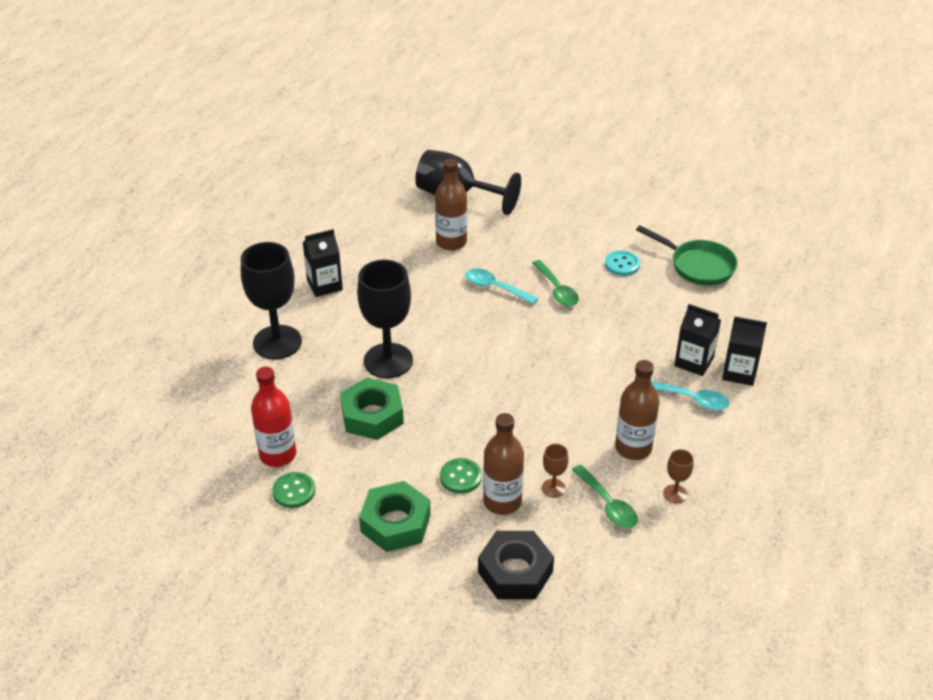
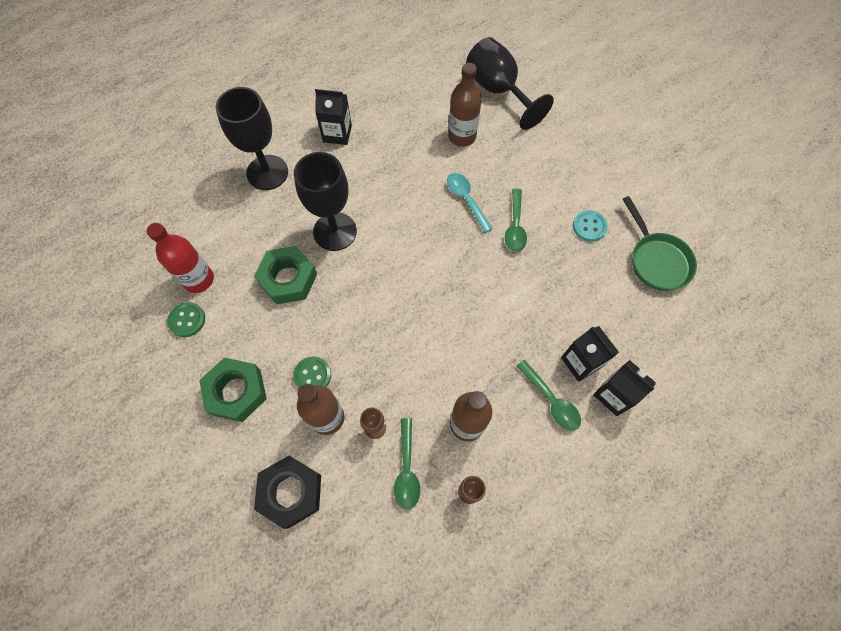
camera: 30 degrees right, 25 degrees up
turquoise spoon [651,381,729,410] -> green spoon [517,360,581,431]

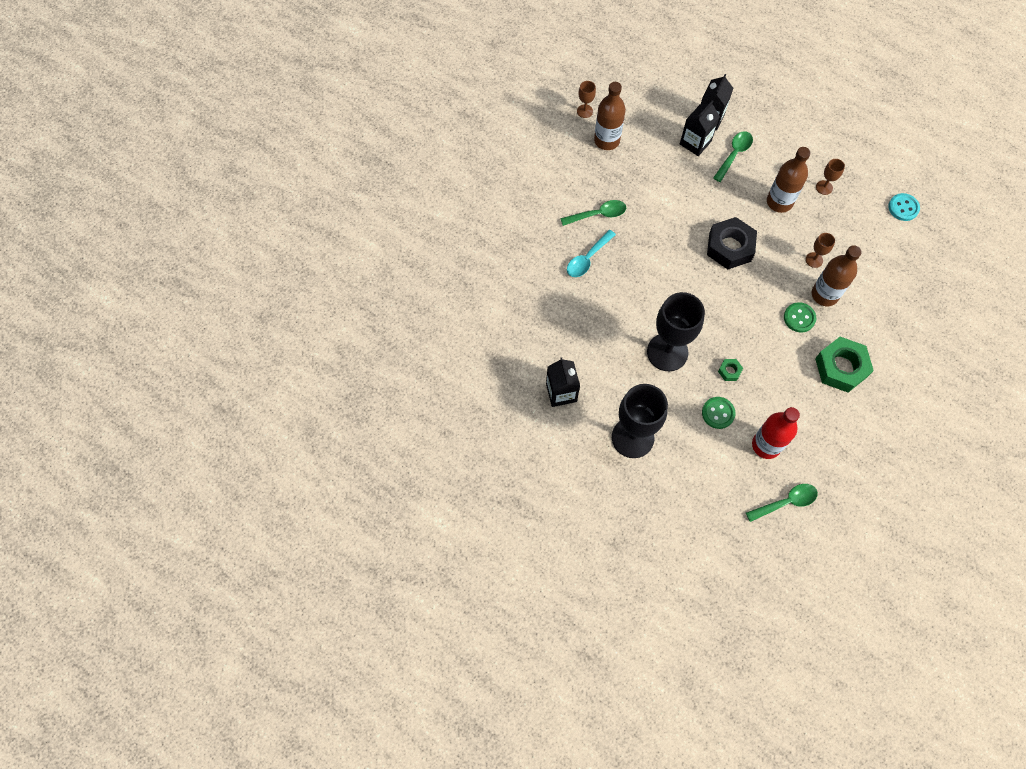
camera: 110 degrees left, 0 degrees up
green button [167,302,205,337] -> green button moved to [702,397,736,429]
green nut [254,246,317,305] -> green nut [718,359,743,381], size x0.44
black nut [254,456,321,529] -> black nut moved to [707,217,757,269]
green spoon [394,418,421,509] -> green spoon moved to [746,484,818,522]
brown bottle [448,63,482,147] -> brown bottle moved to [594,82,626,150]
black goblet [466,37,554,130] -> none
turquoise button [573,210,608,241] -> turquoise button moved to [888,193,920,221]
green pan [623,196,697,291] -> brown goblet [577,81,596,118]

